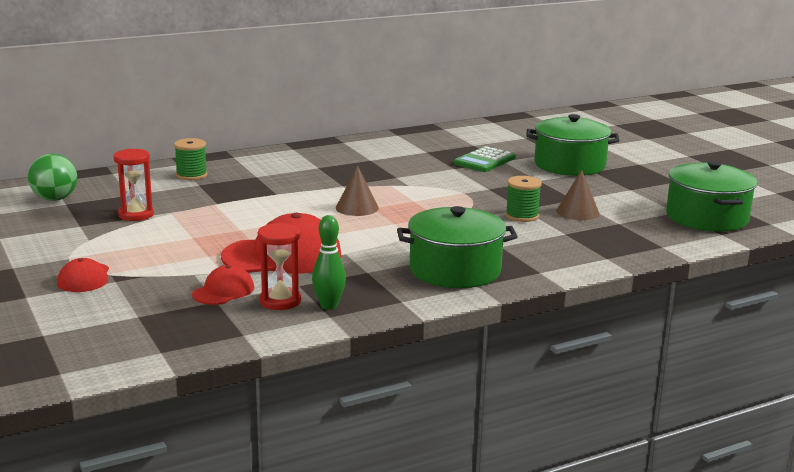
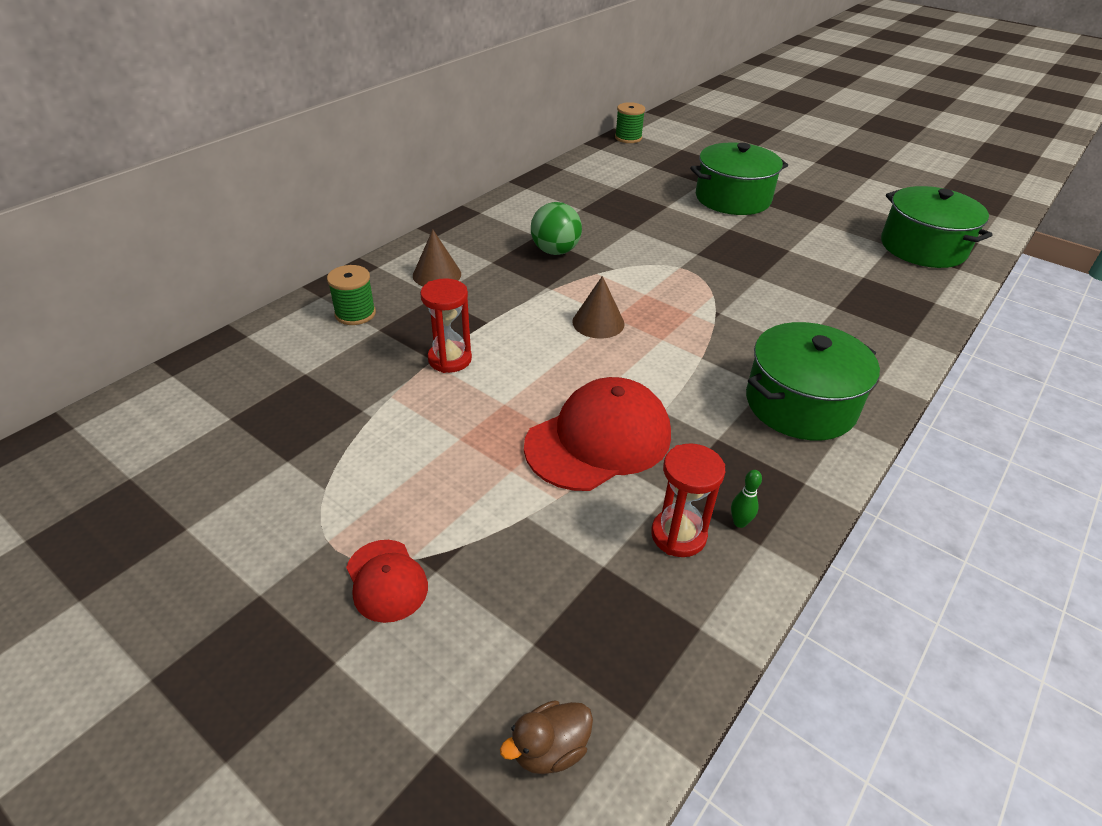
camera: 25 degrees left, 20 degrees up
green ball [28,154,77,201] -> green ball moved to [531,202,582,255]
red hourglass [113,149,154,221] -> red hourglass moved to [420,278,472,373]
red cap [192,265,254,305] -> none
green bowling pin [312,215,346,310] -> green bowling pin [731,470,762,528], size x0.59
green calculator [454,146,516,172] -> none
green spool [505,176,542,222] -> green spool moved to [615,102,645,143]
brown cone [556,170,600,220] -> brown cone moved to [413,229,461,286]
none -> brown duck [500,700,593,774]

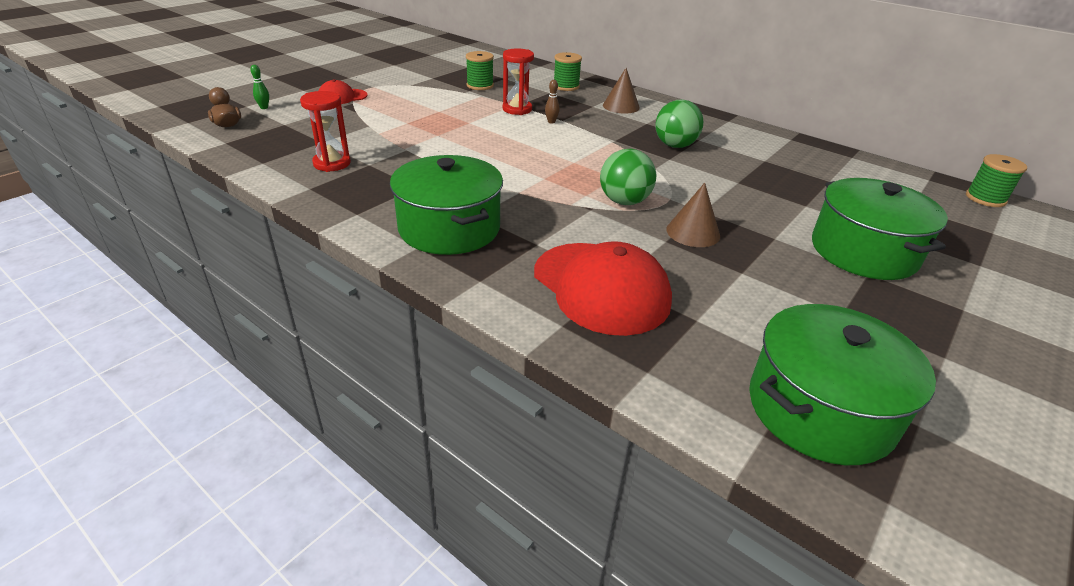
camera: 90 degrees right, 5 degrees down
red cap [524,377,671,491] -> red cap moved to [534,241,672,336]
brown cone [572,276,625,339] -> brown cone moved to [666,183,720,247]
green bowling pin [731,470,762,528] -> green bowling pin moved to [251,65,269,109]
none -> green spool [466,51,494,90]
none -> brown bowling pin [545,80,560,124]
none -> green ball [600,149,656,205]

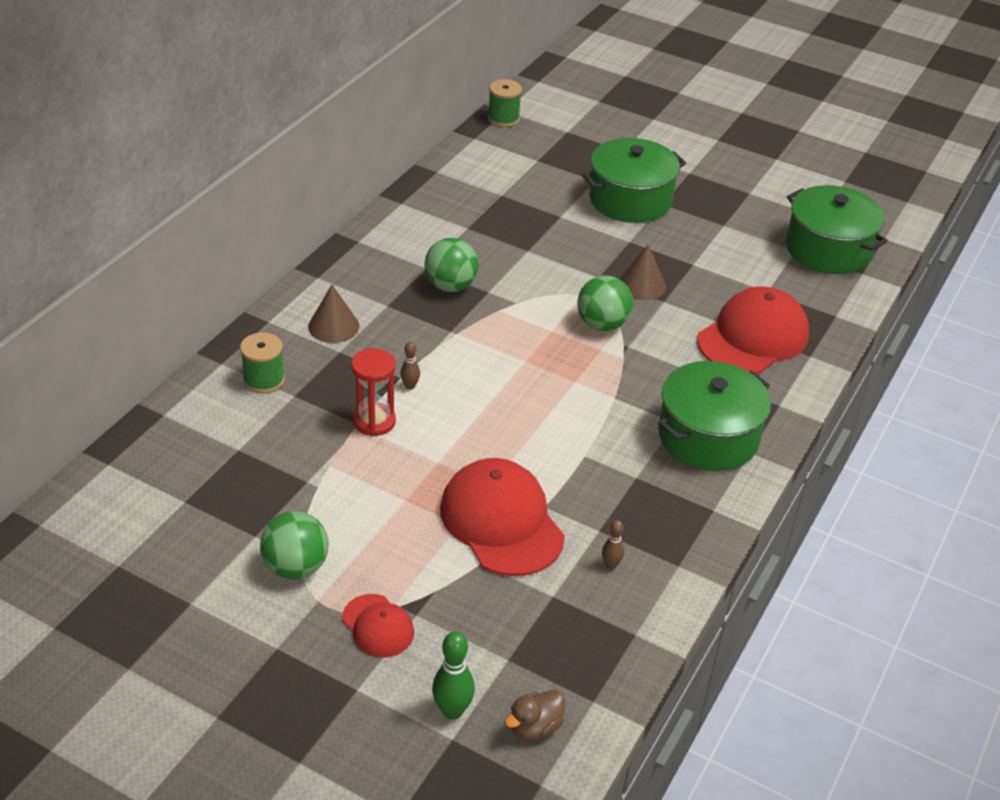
camera: 100 degrees left, 5 degrees up
green bowling pin [251,65,269,109] -> green bowling pin [432,631,475,720], size x1.70
red hourglass [300,91,351,172] -> brown bowling pin [602,520,624,569]
green spool [466,51,494,90] -> none
none -> green ball [260,511,329,579]
none -> red cap [440,458,565,576]

